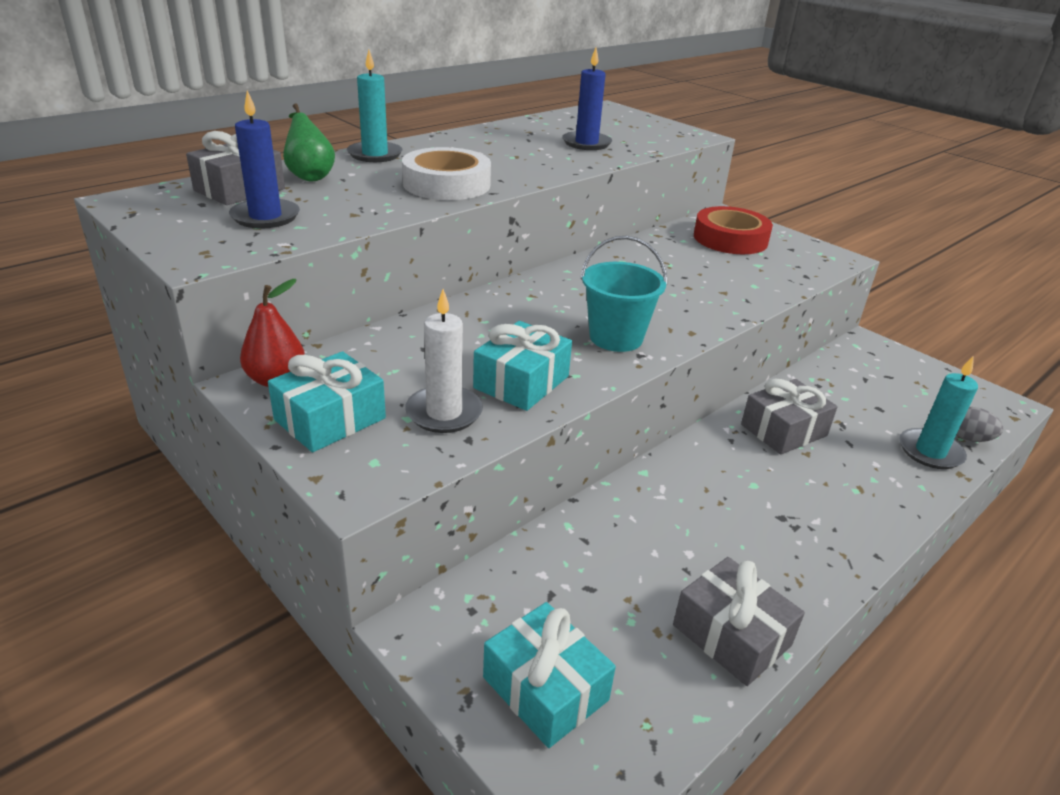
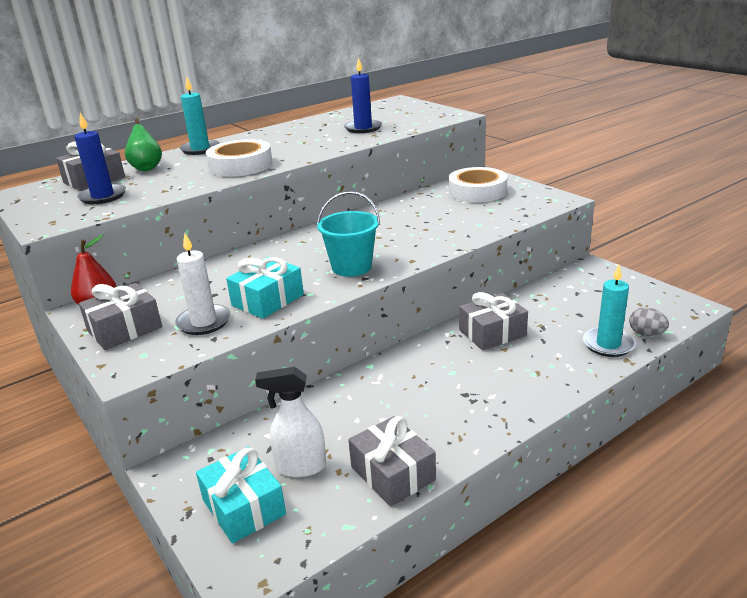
camera: 10 degrees right, 5 degrees down
turquoise gift [268,351,386,452] -> grey gift [79,283,162,350]
red tape [694,206,773,254] -> white tape [449,167,507,203]
none -> white spray bottle [255,367,326,477]

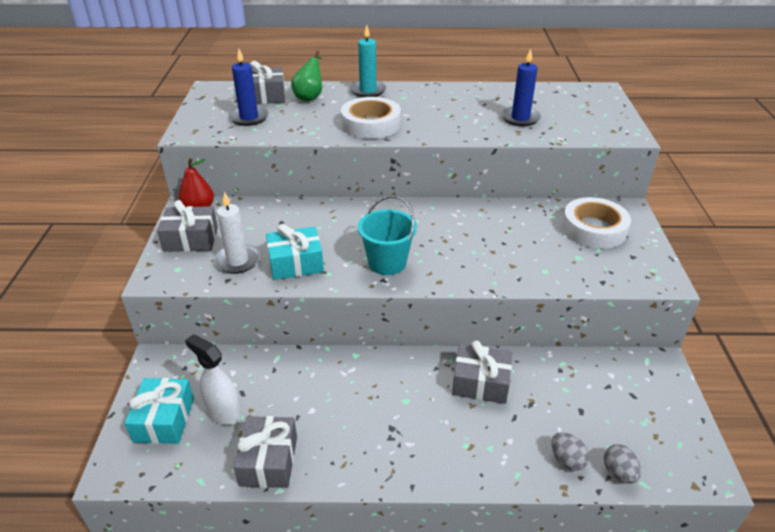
camera: 35 degrees right, 10 degrees up
turquoise candle [583,265,636,357] -> grey egg [551,432,589,471]

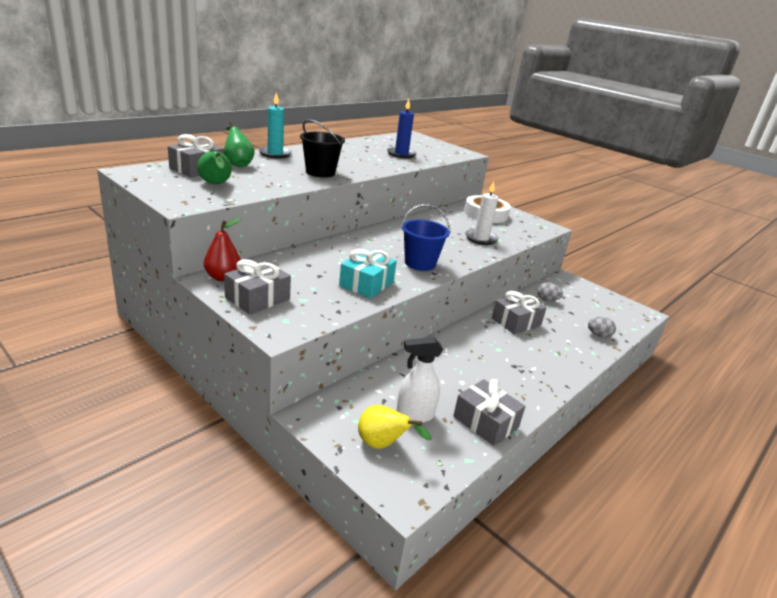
camera: 50 degrees left, 10 degrees down
turquoise gift [125,378,194,444] -> yellow pear [358,405,432,449]
white candle [214,192,260,274] -> white candle moved to [465,182,498,245]
blue candle [229,49,269,126] -> green pear [197,151,232,184]
white tape [341,97,401,139] -> black bucket [300,119,345,177]
turquoise bucket [358,196,417,275] -> blue bucket [401,204,451,271]
grey egg [604,444,641,484] -> grey egg moved to [537,282,563,301]

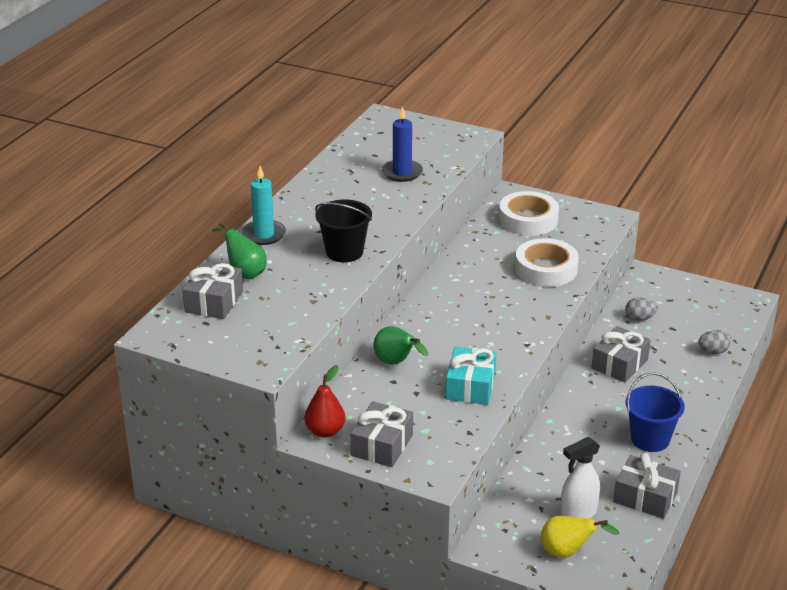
camera: 15 degrees left, 5 degrees up
green pear [197,151,232,184] -> green pear moved to [374,326,428,365]
blue bucket [401,204,451,271] -> blue bucket moved to [626,373,685,452]
white candle [465,182,498,245] -> white tape [515,238,579,287]

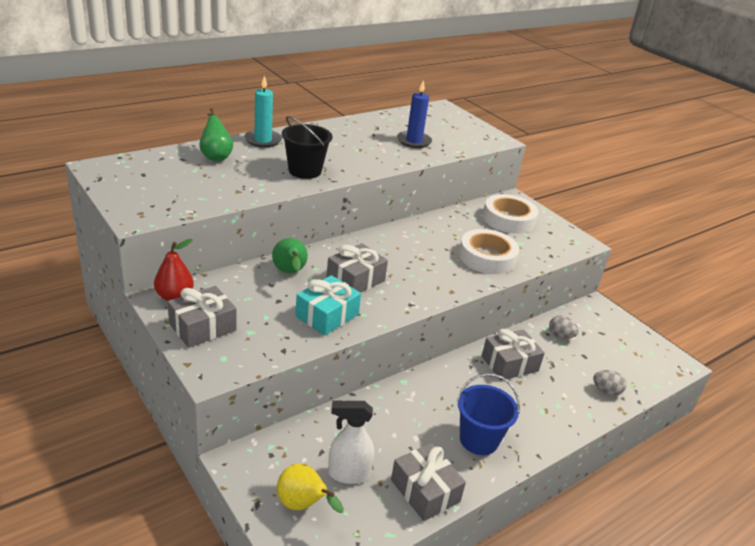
camera: 25 degrees right, 0 degrees up
grey gift [182,262,243,319] -> grey gift moved to [326,243,388,293]

